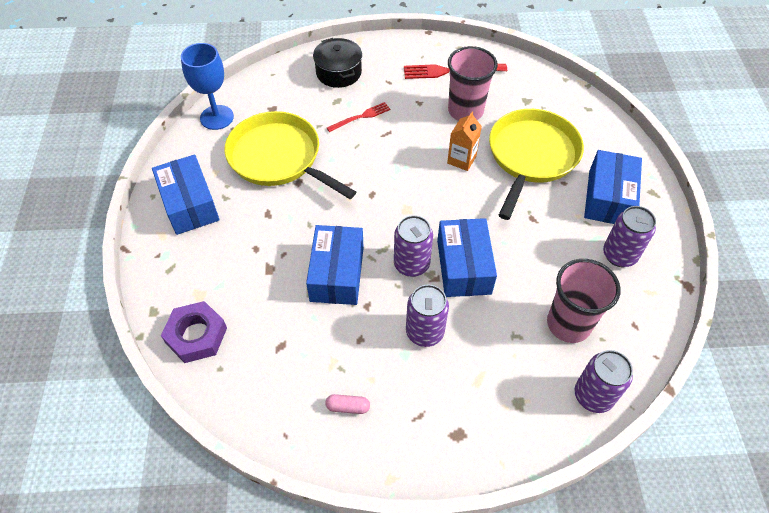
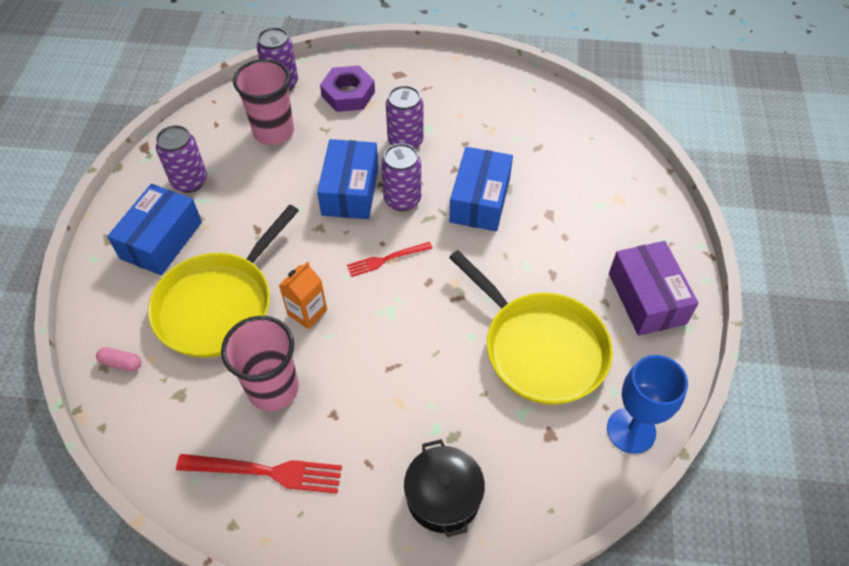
camera: 170 degrees left, 0 degrees up
blue box [152,154,219,235] -> purple box [609,241,699,336]
purple nut [161,301,227,363] -> purple nut moved to [320,65,375,112]
pink capsule [325,394,370,414] -> pink capsule moved to [96,347,141,371]
red fork [327,102,390,132] -> red fork moved to [347,242,433,277]

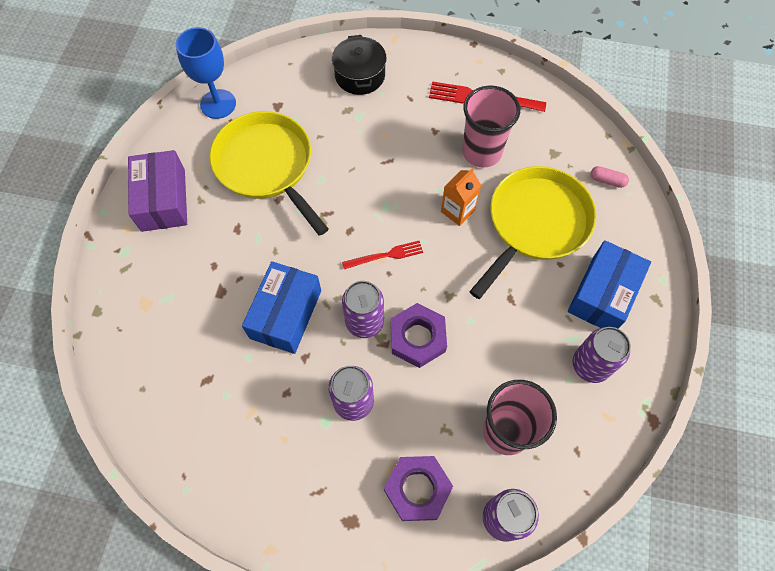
camera: 175 degrees left, 10 degrees up
blue box [317,139,379,219] -> purple nut [391,303,447,368]

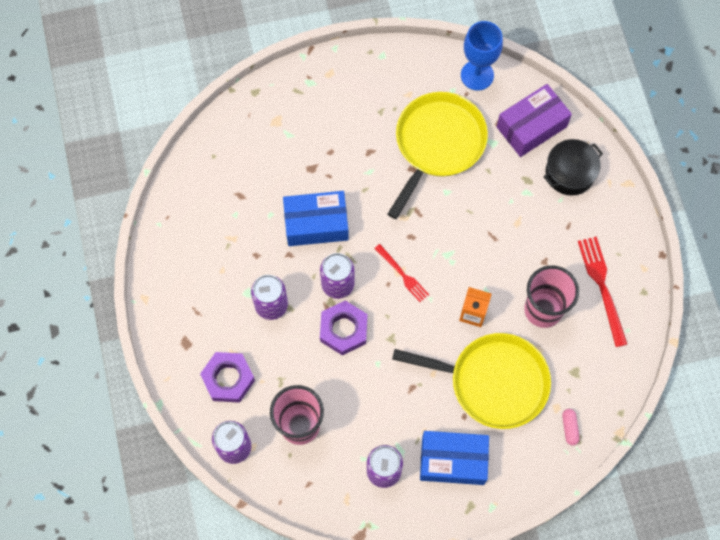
camera: 65 degrees right, 5 degrees up
purple box [128,150,187,232] -> purple box moved to [497,84,572,157]

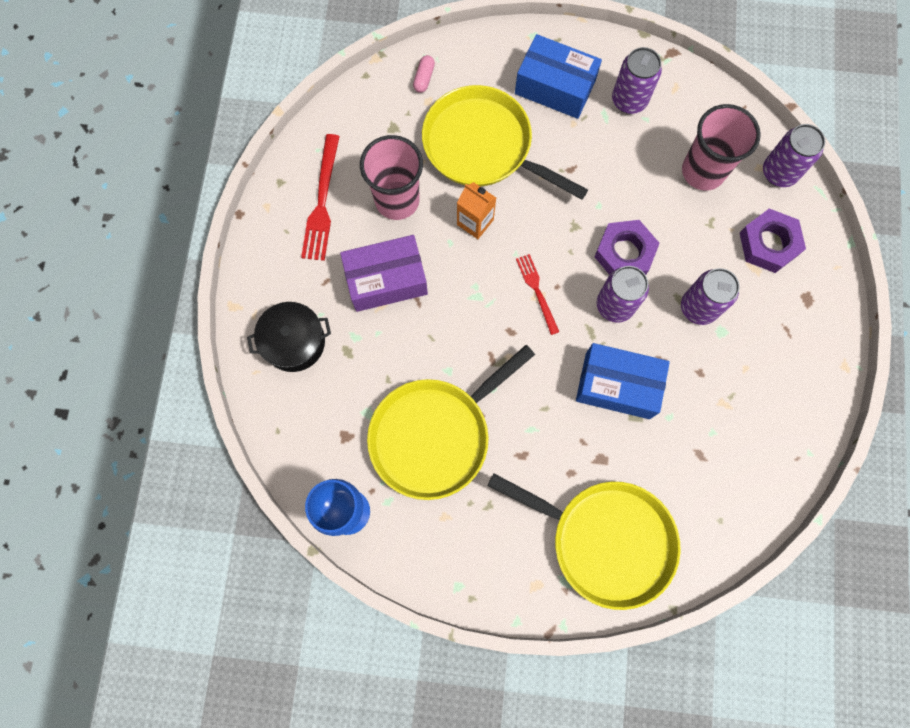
camera: 160 degrees left, 5 degrees up
purple box [497,84,572,157] -> purple box moved to [340,235,428,312]
none -> yellow pan [488,473,681,610]

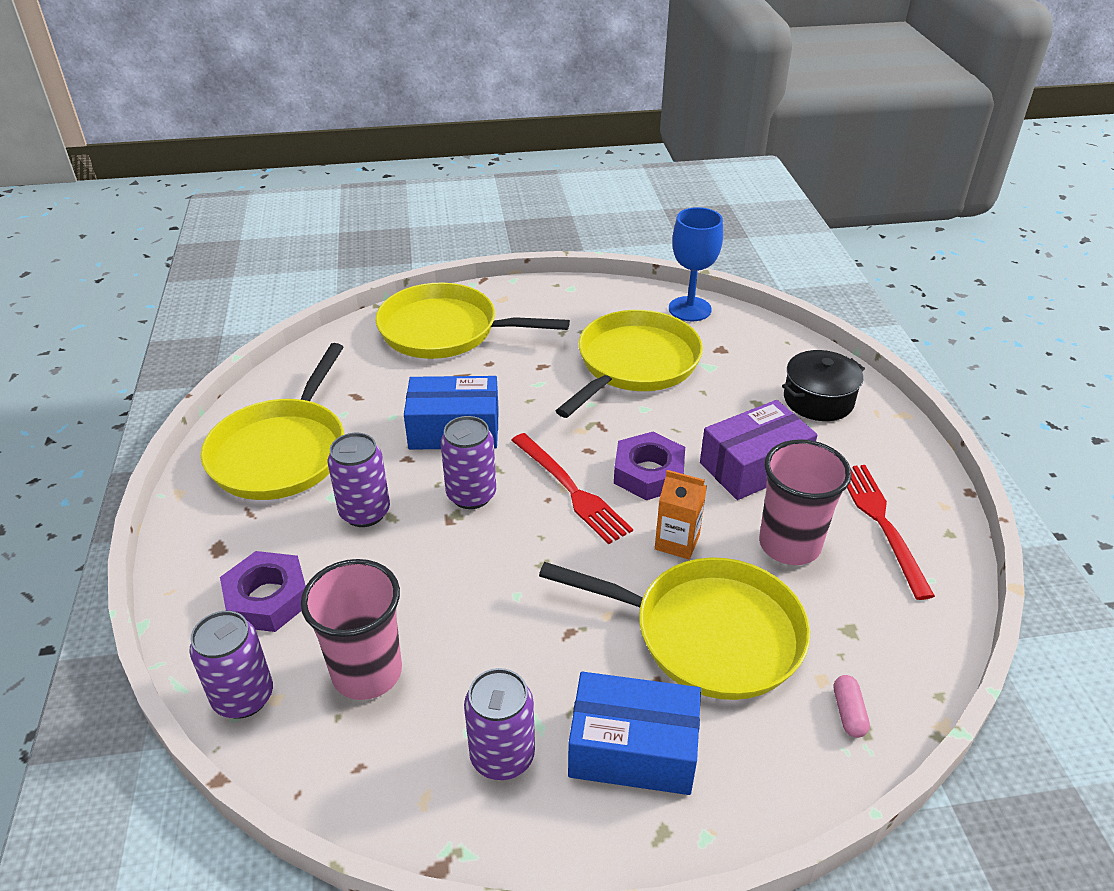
camera: 165 degrees right, 35 degrees down
red fork [516,254,559,335] -> red fork [511,433,633,544], size x1.59
purple nut [595,220,660,275] -> purple nut moved to [614,432,685,500]
none -> yellow pan [201,343,344,500]

